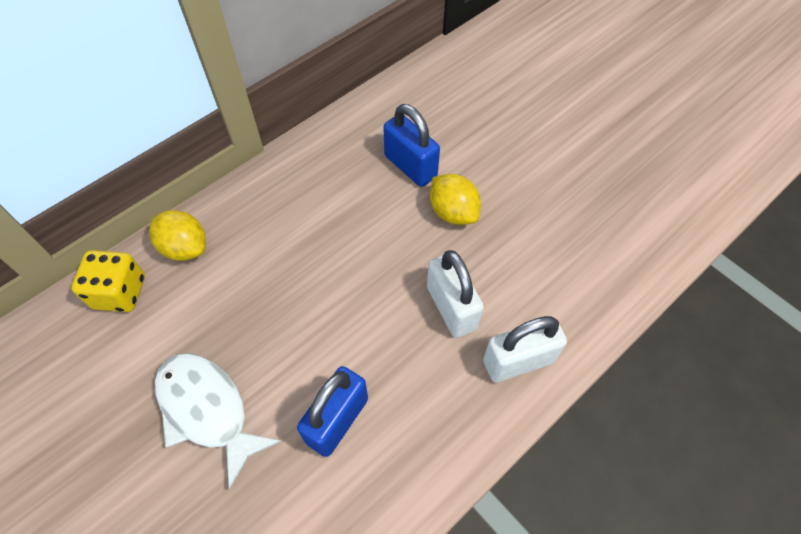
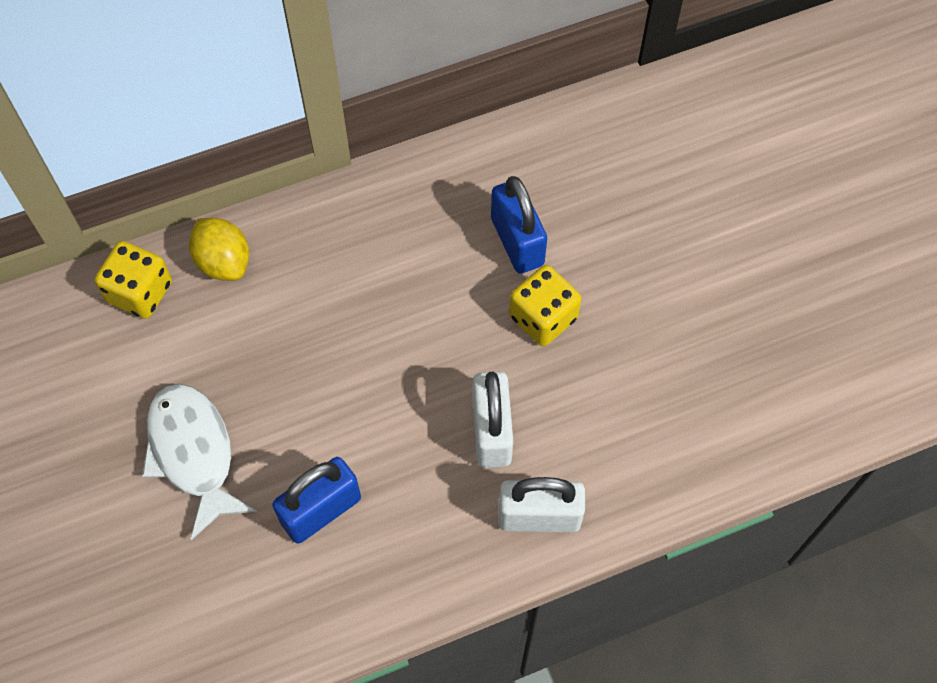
camera: 20 degrees right, 5 degrees up
yellow lemon [430,174,481,225] -> yellow dice [509,265,581,346]

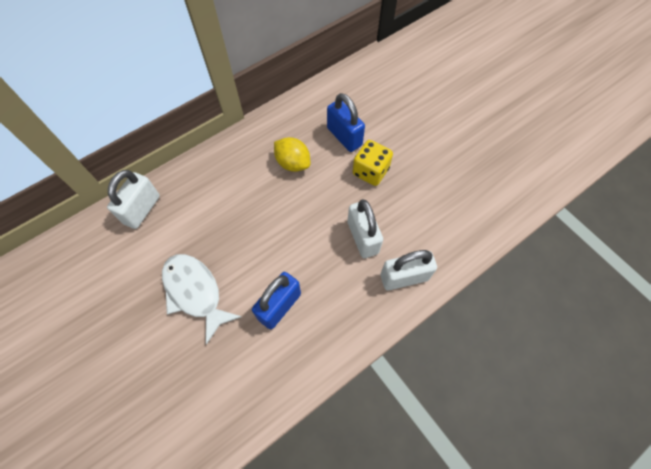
camera: 15 degrees left, 0 degrees up
yellow dice [95,241,172,319] -> white padlock [107,170,160,229]
yellow lemon [189,218,249,281] -> yellow lemon moved to [274,137,310,172]

